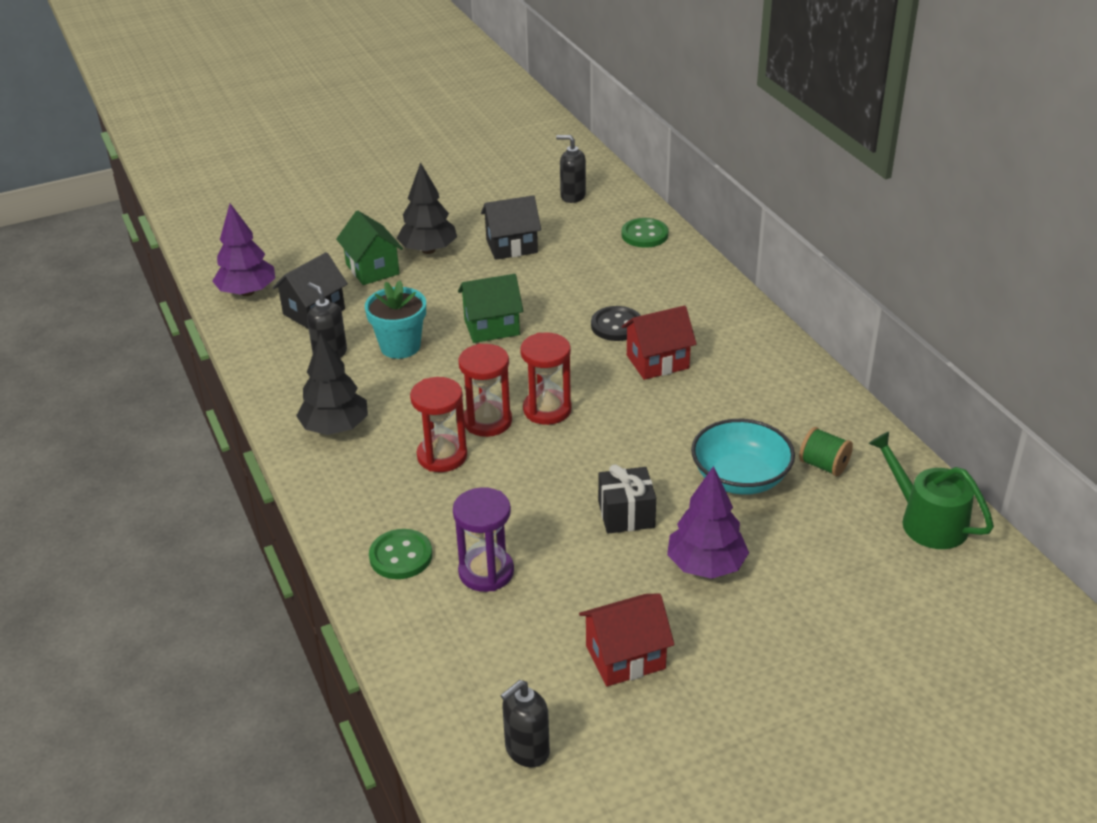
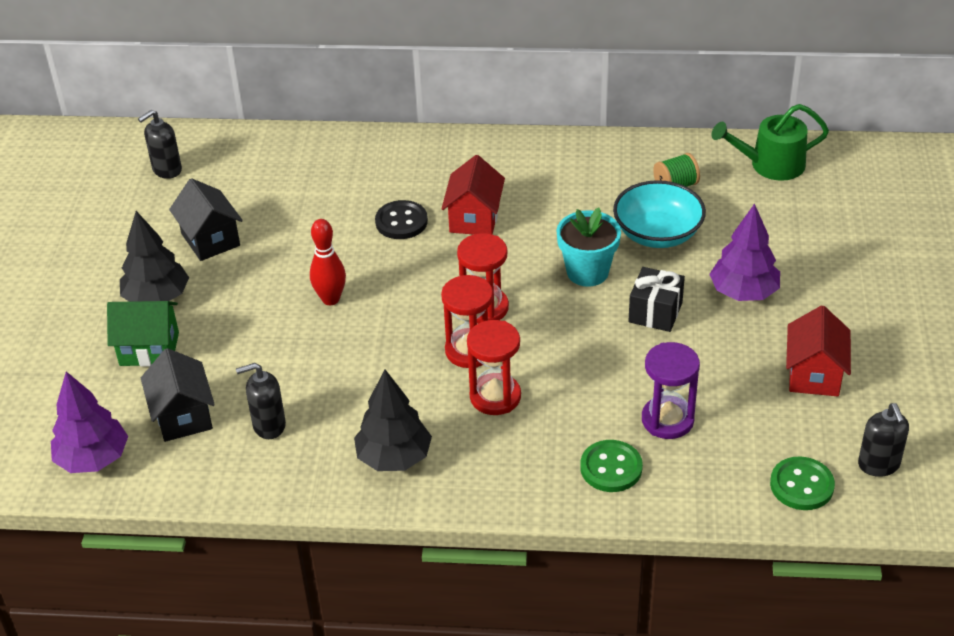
camera: 60 degrees left, 5 degrees up
turquoise flower pot [365,280,426,359] -> turquoise flower pot moved to [556,208,621,287]
green house [458,274,523,343] -> red bowling pin [310,219,346,305]
black house [481,195,541,260] -> black house turned 45 degrees counterclockwise [169,178,243,261]
green button [622,218,668,248] -> green button moved to [770,456,835,510]

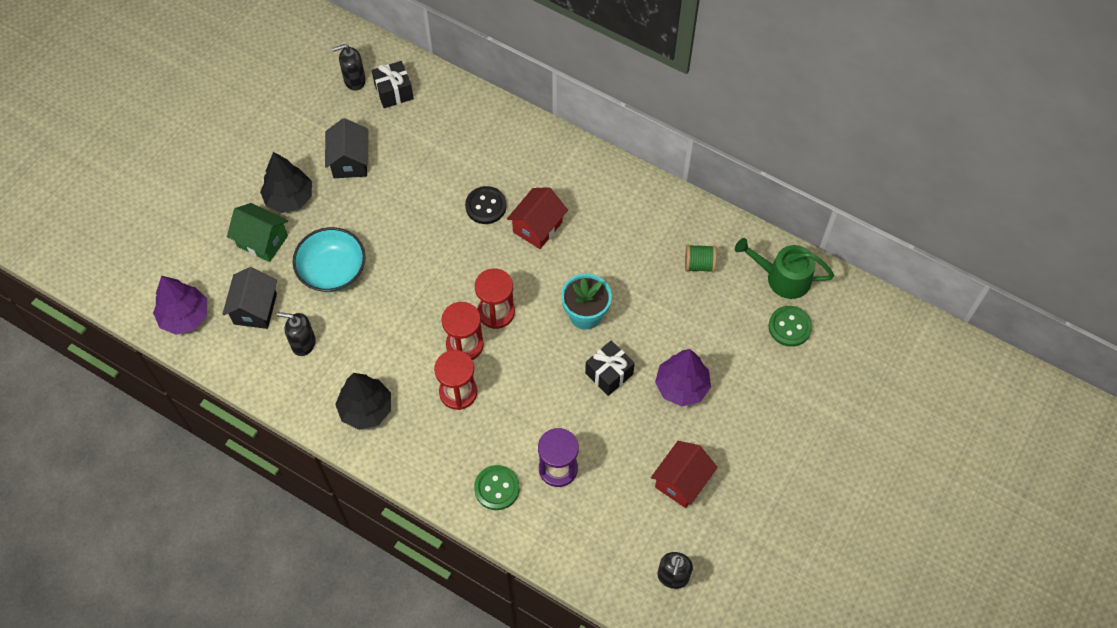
camera: 25 degrees right, 20 degrees up
red bowling pin [310,219,346,305] -> none
turquoise bowl [613,180,706,248] -> turquoise bowl moved to [293,227,366,292]
green button [770,456,835,510] -> green button moved to [768,306,812,347]
none -> black gift [372,61,414,108]

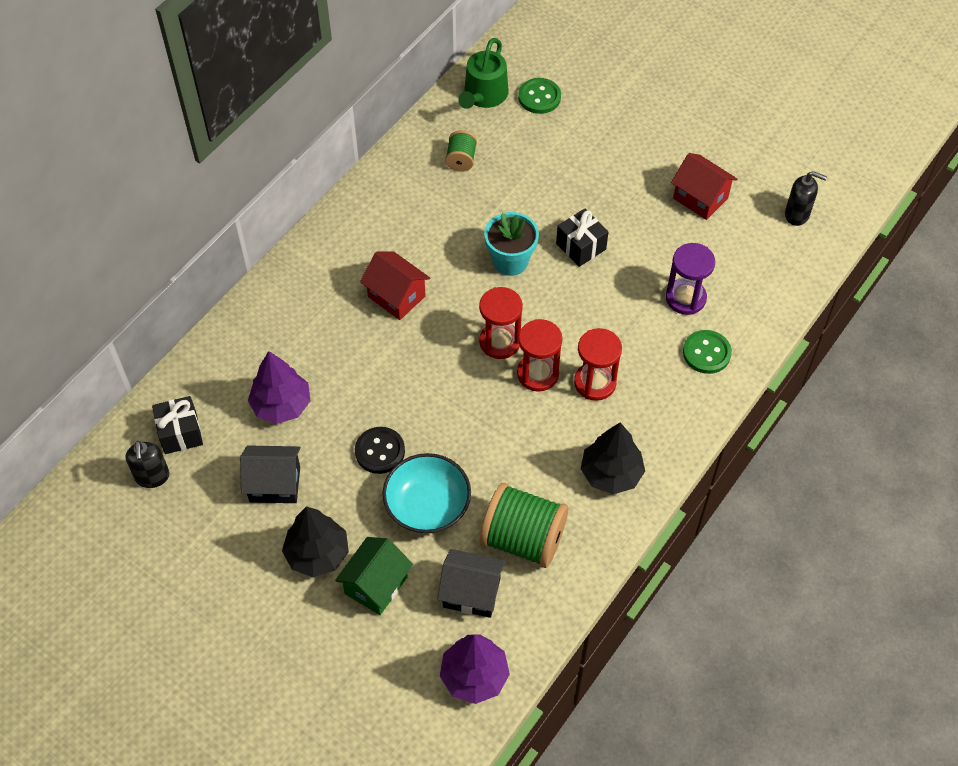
camera: 85 degrees left, 5 degrees down
black soap dispenser [277,312,316,356] -> green spool [480,483,569,568]
black button [465,186,506,224] -> black button moved to [355,427,405,474]
purple tree [655,349,711,406] -> purple tree moved to [248,351,310,424]

